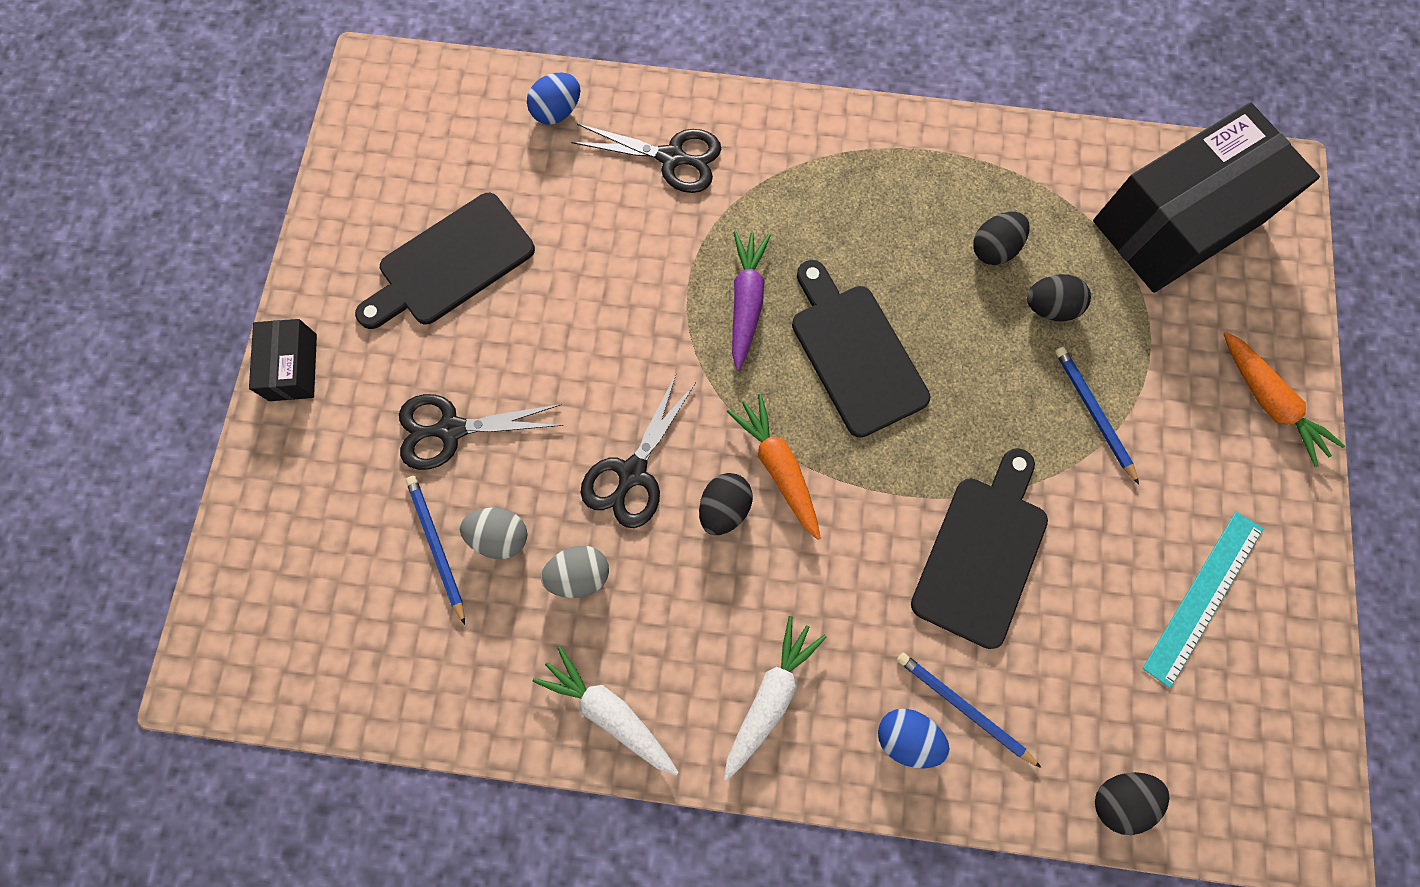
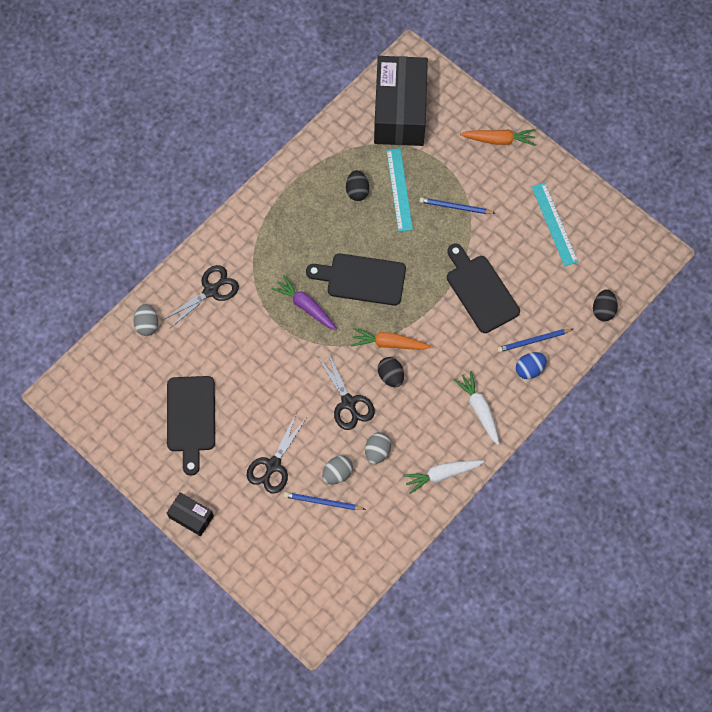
camera: 55 degrees left, 5 degrees down
blue egg [527,73,580,125] -> grey egg [134,304,158,336]
black egg [1027,274,1091,322] -> turquoise ruler [386,148,413,232]

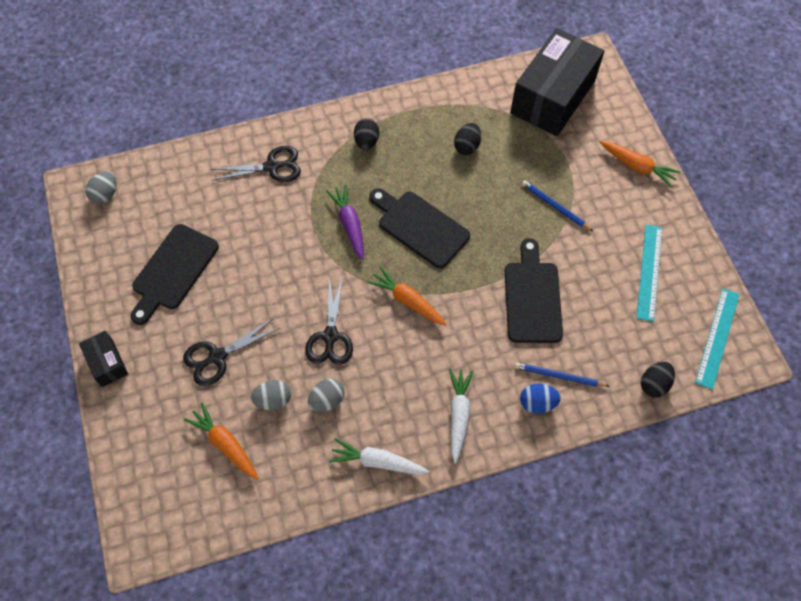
camera: 30 degrees right, 5 degrees down
grey egg [134,304,158,336] -> grey egg moved to [85,171,116,204]
blue pencil [284,492,366,510] -> none
black egg [378,357,404,387] -> black egg moved to [354,118,379,150]
turquoise ruler [386,148,413,232] -> turquoise ruler moved to [695,288,740,390]
none -> orange carrot [184,403,258,479]

